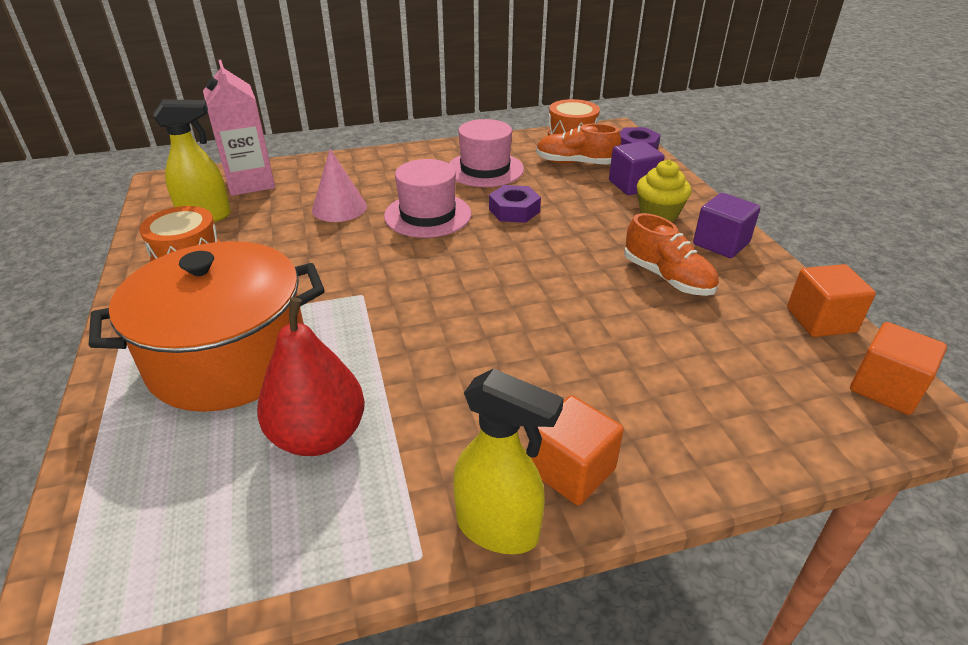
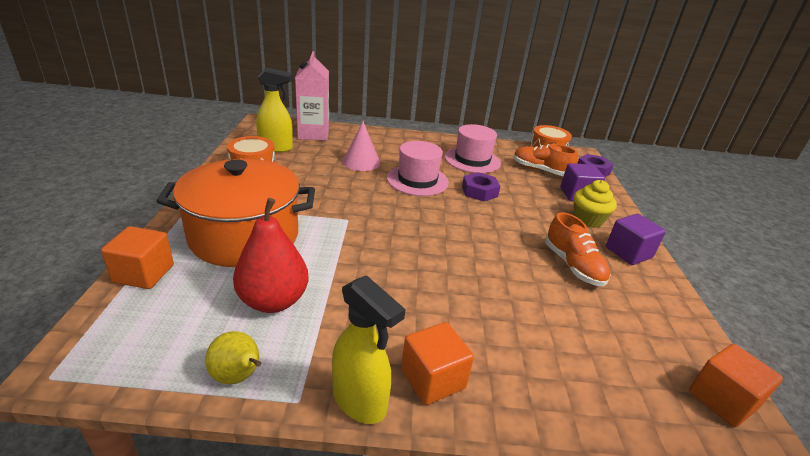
camera: 15 degrees right, 5 degrees down
orange cube [787,264,876,337] -> orange cube moved to [101,226,174,289]
none -> yellow pear [205,331,261,384]

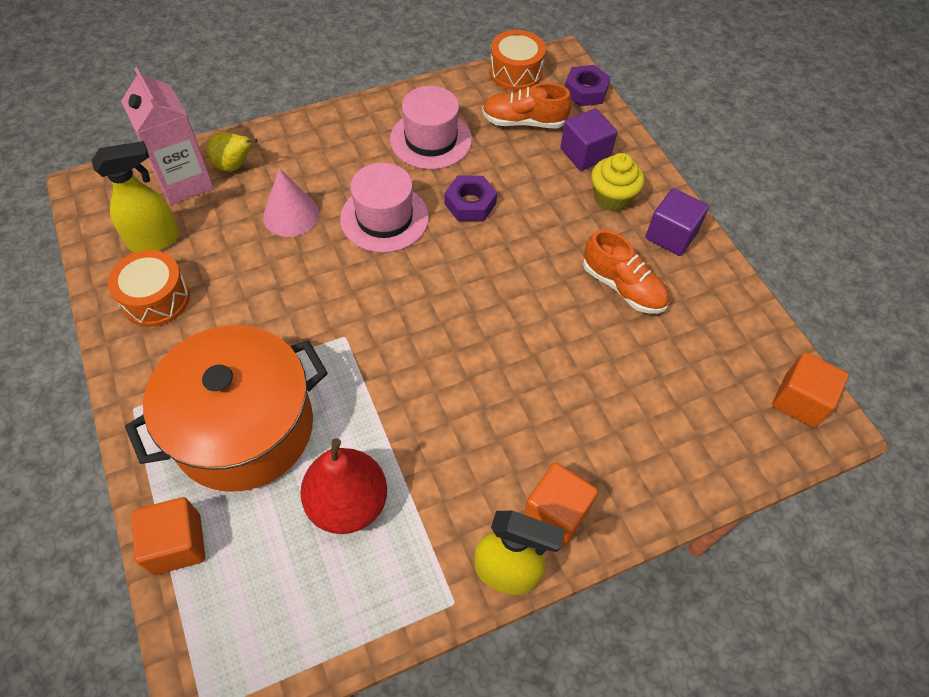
camera: 25 degrees left, 25 degrees up
yellow pear [205,331,261,384] -> yellow pear moved to [207,132,258,172]

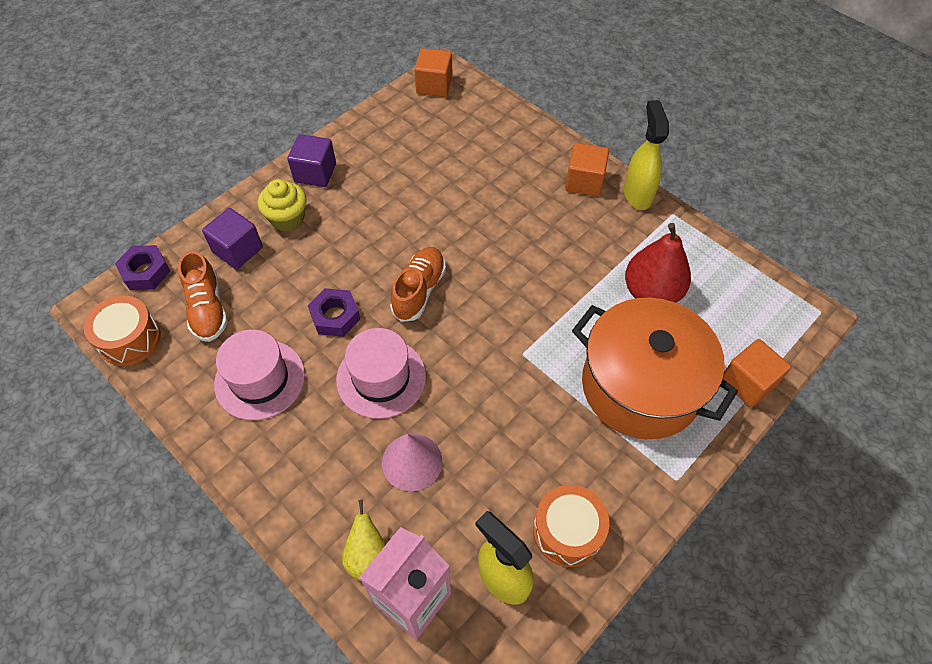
camera: 110 degrees left, 0 degrees up
orange shoe [583,230,669,314] -> orange shoe moved to [390,247,446,322]

